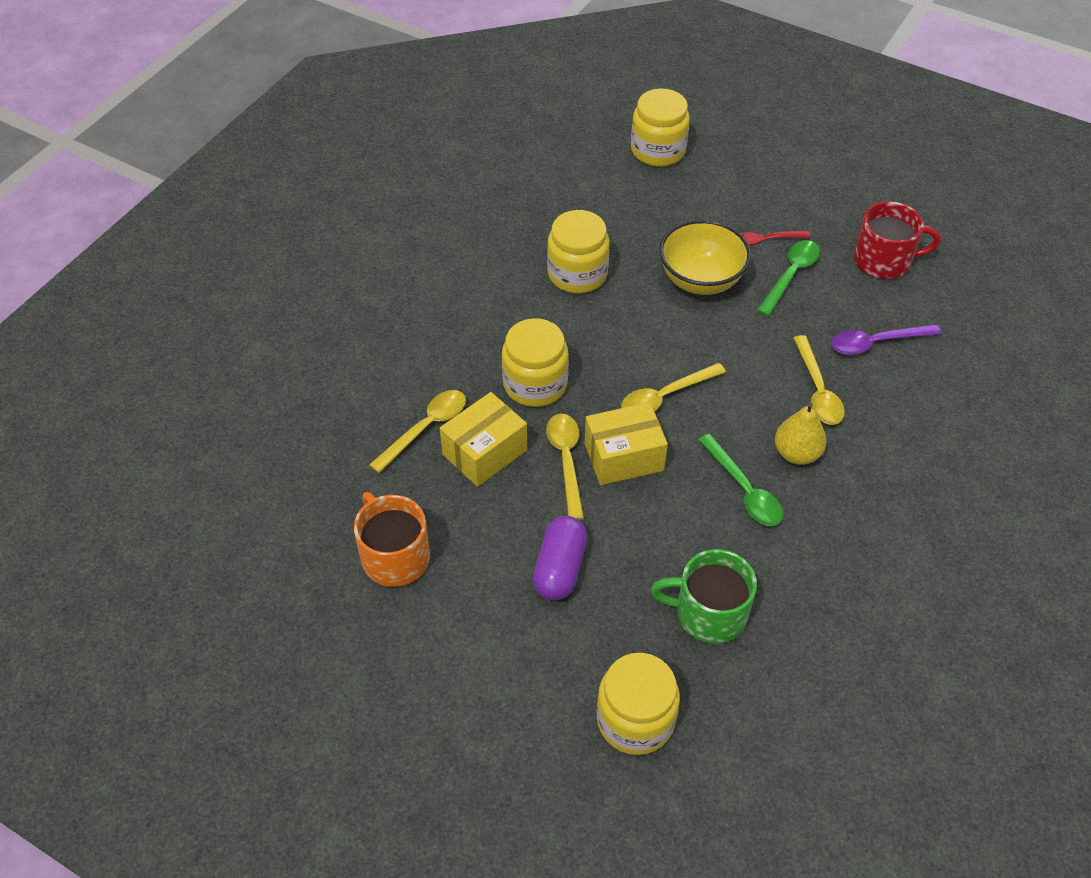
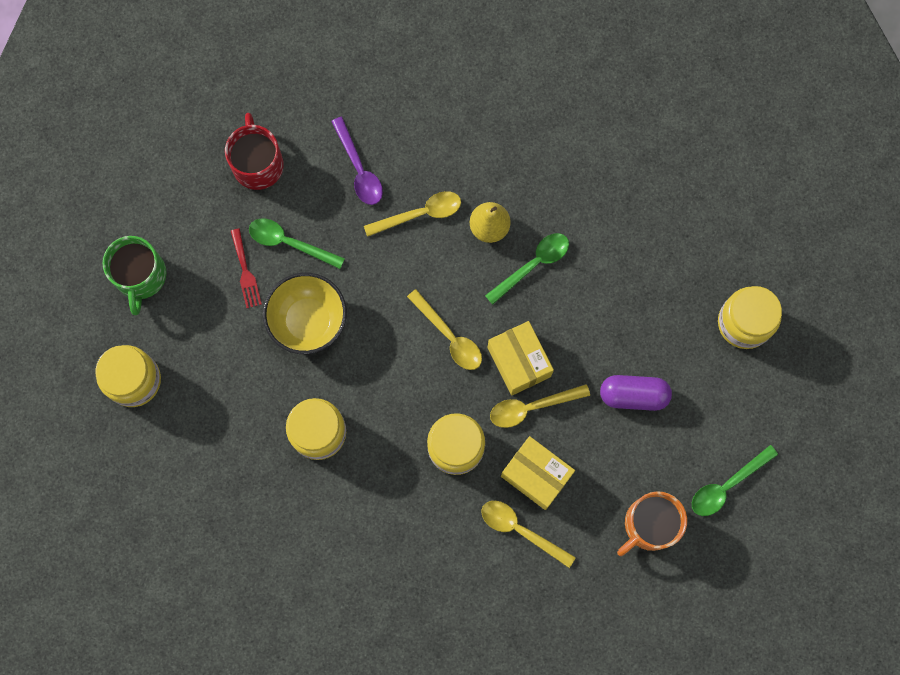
camera: 100 degrees left, 25 degrees up
green mug [651,549,757,644] -> green mug moved to [103,236,166,315]
none -> green spoon [692,445,778,516]

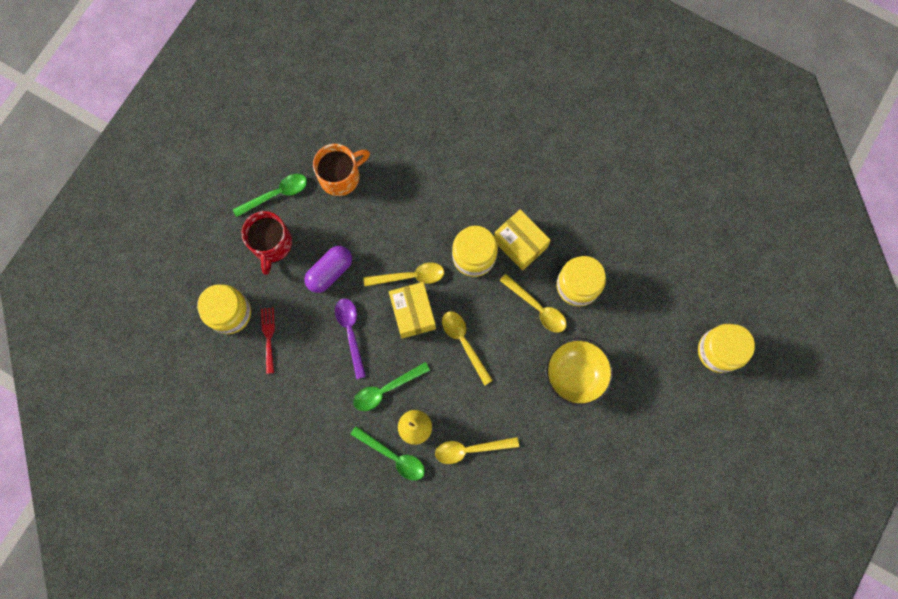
camera: 170 degrees left, 0 degrees up
green mug [103,236,166,315] -> none
red mug [225,113,284,190] -> red mug moved to [242,211,292,275]
red fork [231,228,262,308] -> red fork moved to [261,308,275,374]
green spoon [249,218,345,269] -> green spoon moved to [350,426,425,481]
purple spoon [331,117,383,205] -> purple spoon moved to [335,298,366,379]
yellow spoon [481,501,576,568] -> yellow spoon moved to [499,274,567,333]
yellow box [501,436,575,510] -> yellow box moved to [494,209,551,270]
purple capsule [600,375,672,411] -> purple capsule turned 60 degrees counterclockwise [304,246,352,293]

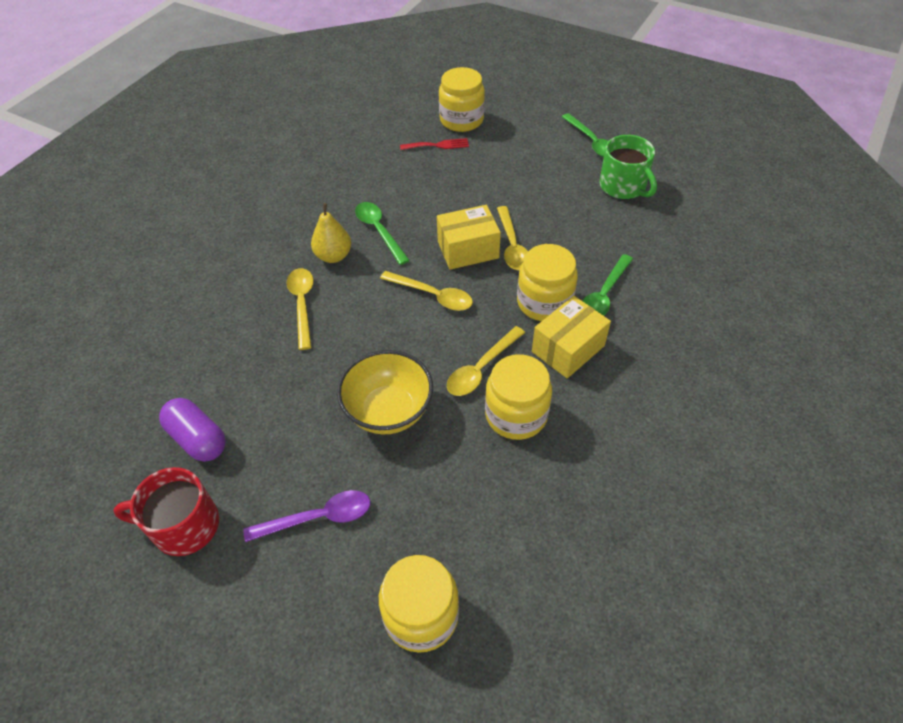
camera: 90 degrees right, 25 degrees down
red mug [242,211,292,275] -> red mug moved to [113,467,219,556]
purple capsule [304,246,352,293] -> purple capsule moved to [159,398,226,462]
orange mug [313,144,370,196] -> green mug [599,135,657,199]
purple spoon [335,298,366,379] -> purple spoon moved to [243,490,370,542]
green spoon [350,426,425,481] -> green spoon moved to [582,254,633,316]
yellow spoon [442,311,493,386] -> yellow spoon turned 60 degrees clockwise [380,271,473,311]

